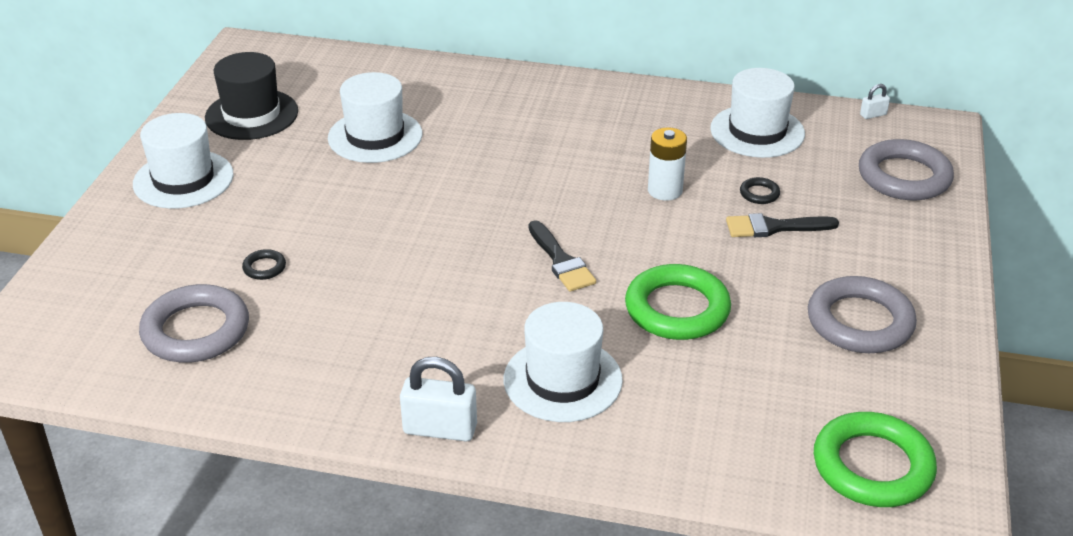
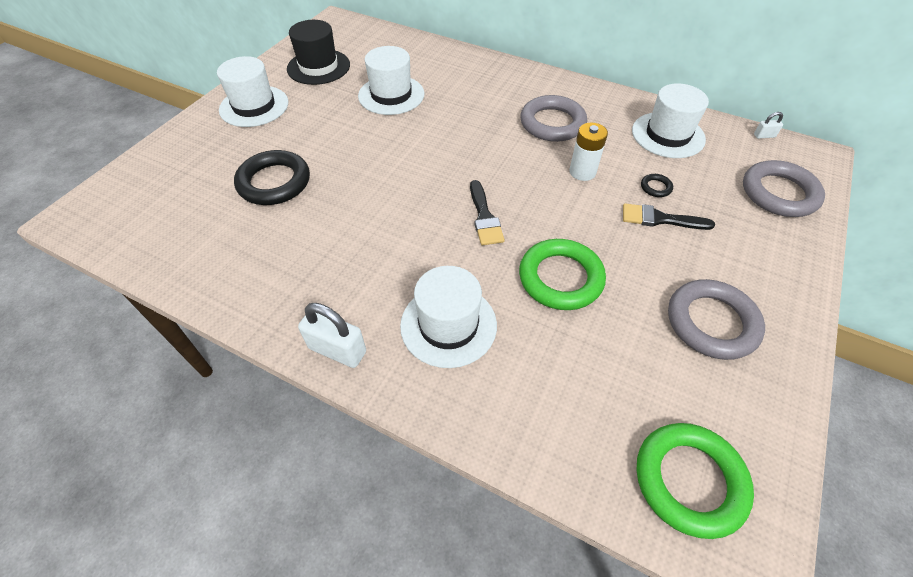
camera: 15 degrees right, 15 degrees up
grey ring [139,284,249,363] -> grey ring moved to [520,95,587,142]
black ring [242,249,286,280] -> black ring [234,150,310,205], size x2.35

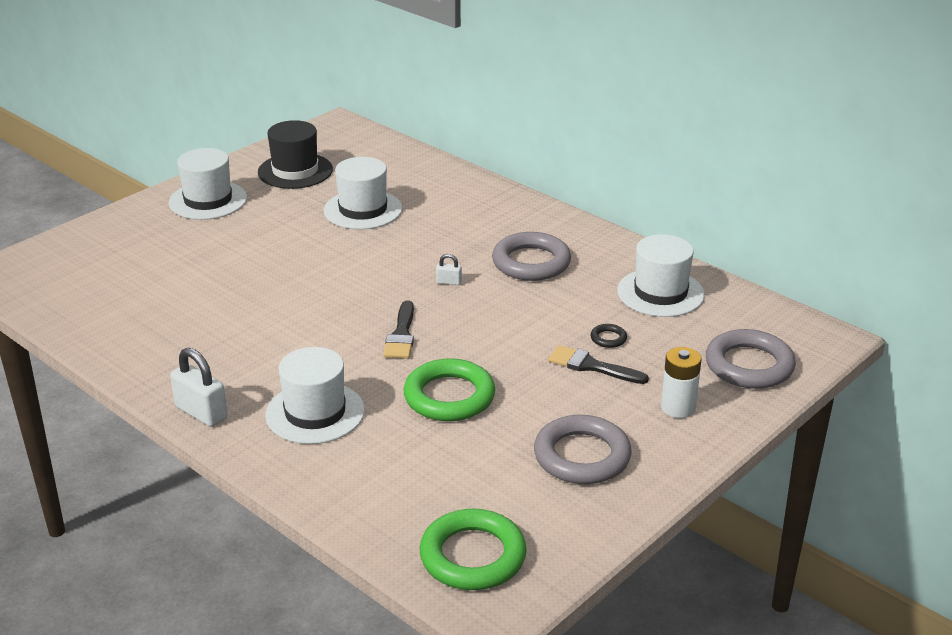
camera: 15 degrees right, 20 degrees down
black ring [234,150,310,205] -> none
white battery [569,123,608,181] -> white battery moved to [661,347,701,418]
white padlock [754,112,783,139] -> white padlock moved to [436,254,462,285]

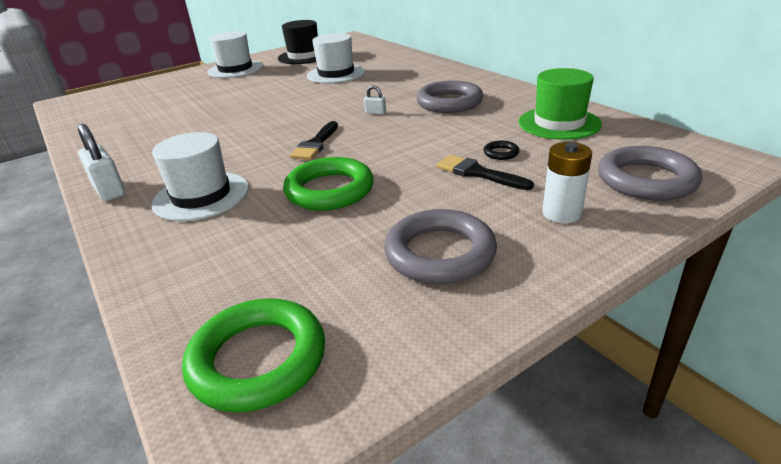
camera: 15 degrees right, 0 degrees up
white hat [617,234,705,317] -> green hat [519,68,602,140]

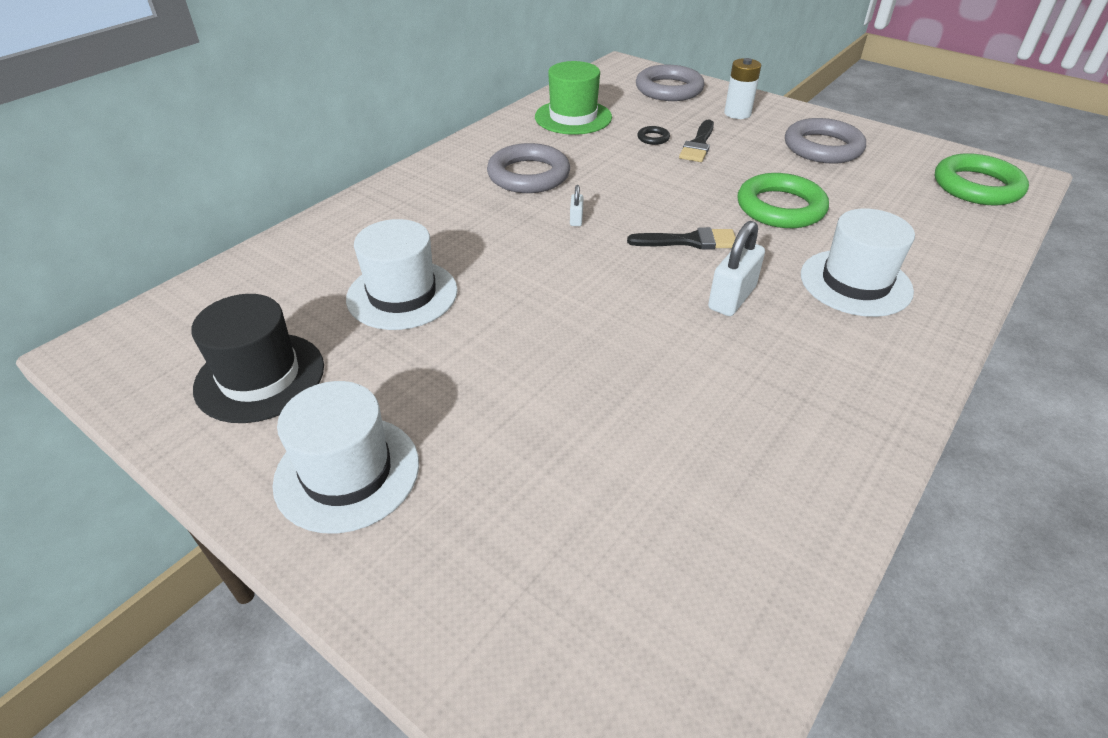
camera: 110 degrees left, 10 degrees up
white padlock [78,124,125,201] -> white padlock moved to [708,221,765,316]

